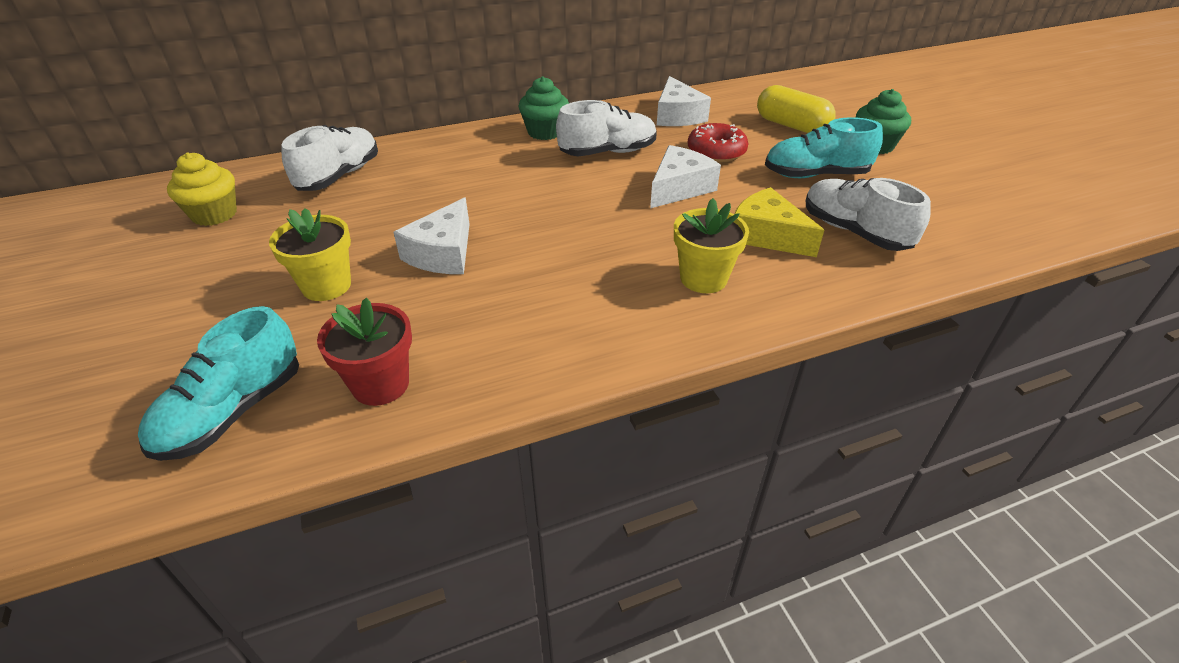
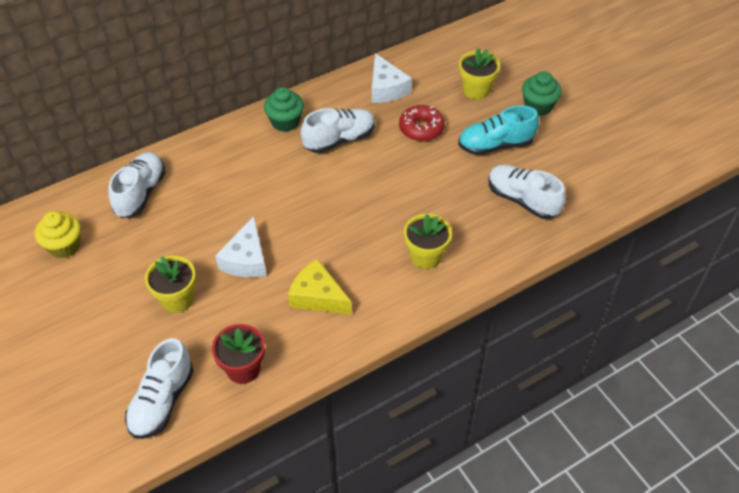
camera: 10 degrees left, 10 degrees up
turquoise shoe [138,306,299,461] -> white shoe [125,338,194,439]
white cheese [650,145,721,208] -> none
yellow cheese [734,187,824,257] -> yellow cheese moved to [288,259,352,314]
yellow capsule [757,85,836,133] -> yellow flower pot [459,48,500,100]

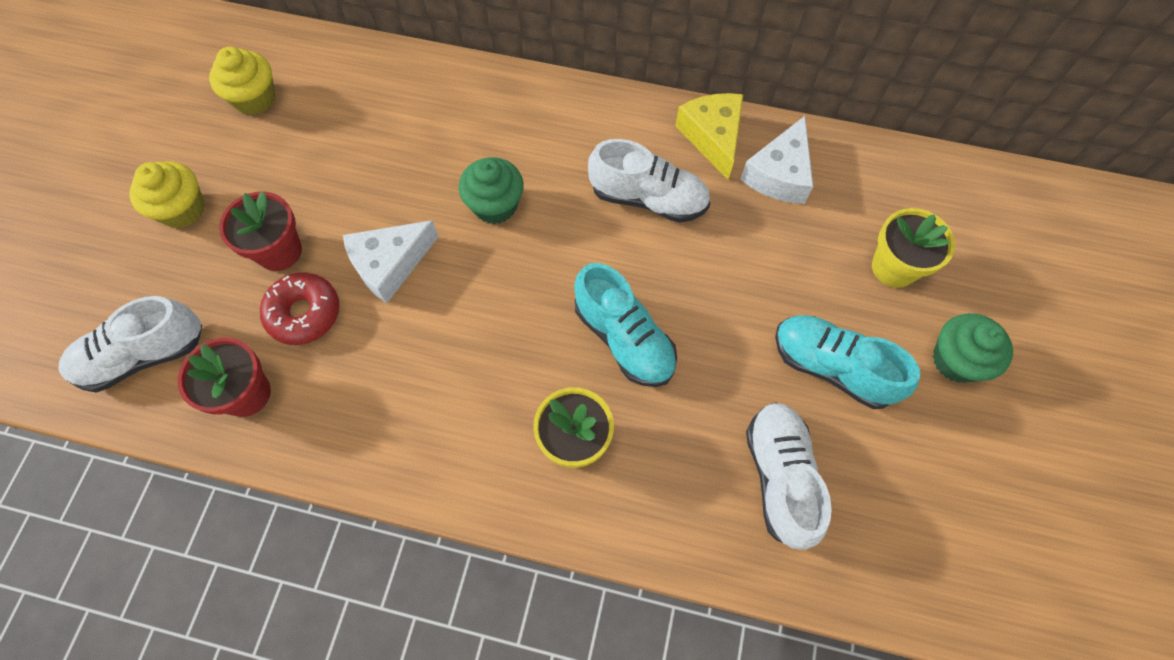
camera: 45 degrees right, 15 degrees up
white shoe [108,152,166,218] -> none
yellow flower pot [145,256,196,313] -> red flower pot [219,191,302,271]
green cupcake [264,87,304,132] -> green cupcake moved to [459,157,524,224]
yellow cheese [288,259,352,314] -> yellow cheese moved to [675,93,743,180]
red donut [399,105,445,141] -> red donut moved to [260,273,339,345]
none -> yellow cupcake [129,161,205,228]
none -> turquoise shoe [574,263,677,387]

